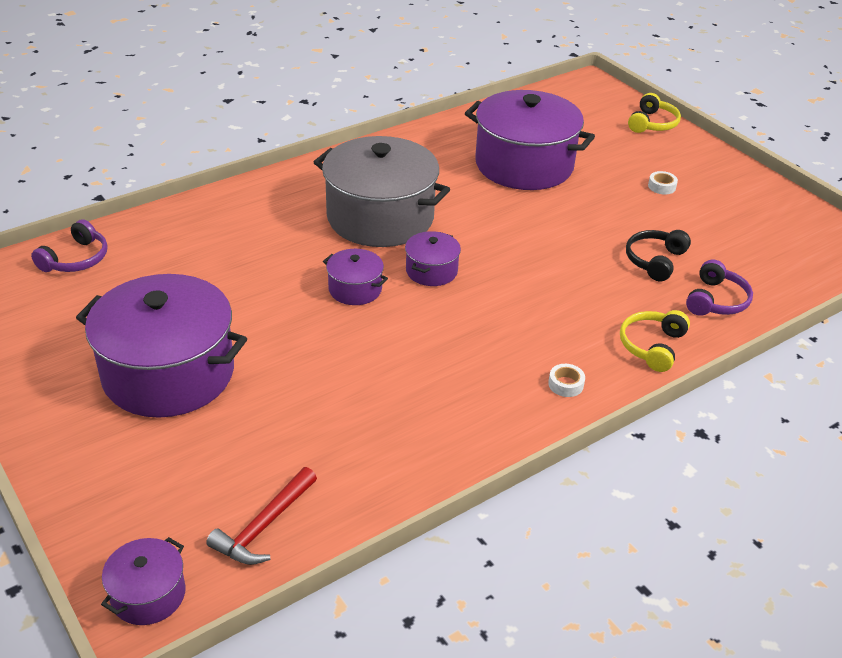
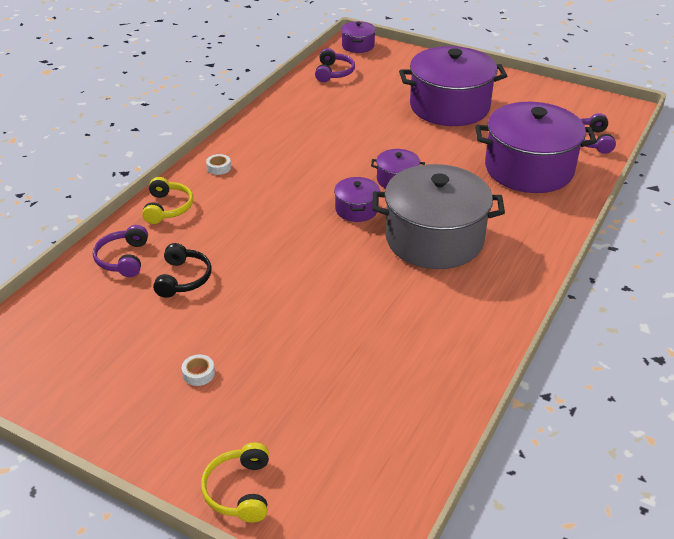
camera: 155 degrees right, 0 degrees up
red hammer [206,467,317,565] -> purple headphones [315,48,355,82]
purple pot [465,90,595,190] -> purple pot moved to [475,102,597,193]

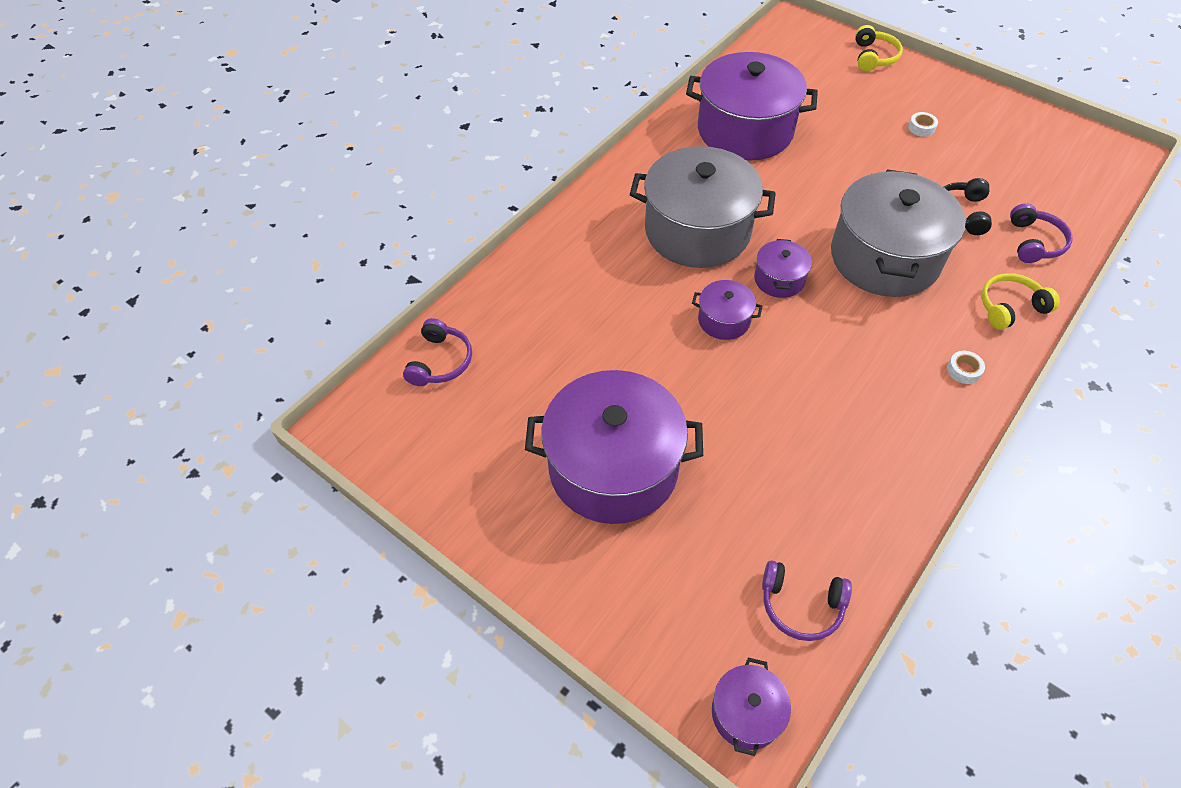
camera: 170 degrees left, 15 degrees up
yellow headphones [142,177,193,224] -> yellow headphones turned 60 degrees clockwise [981,273,1060,330]
purple headphones [315,48,355,82] -> purple headphones turned 90 degrees counterclockwise [762,560,852,641]
purple pot [475,102,597,193] -> purple pot moved to [686,52,818,161]
none -> grey pot [831,169,966,297]

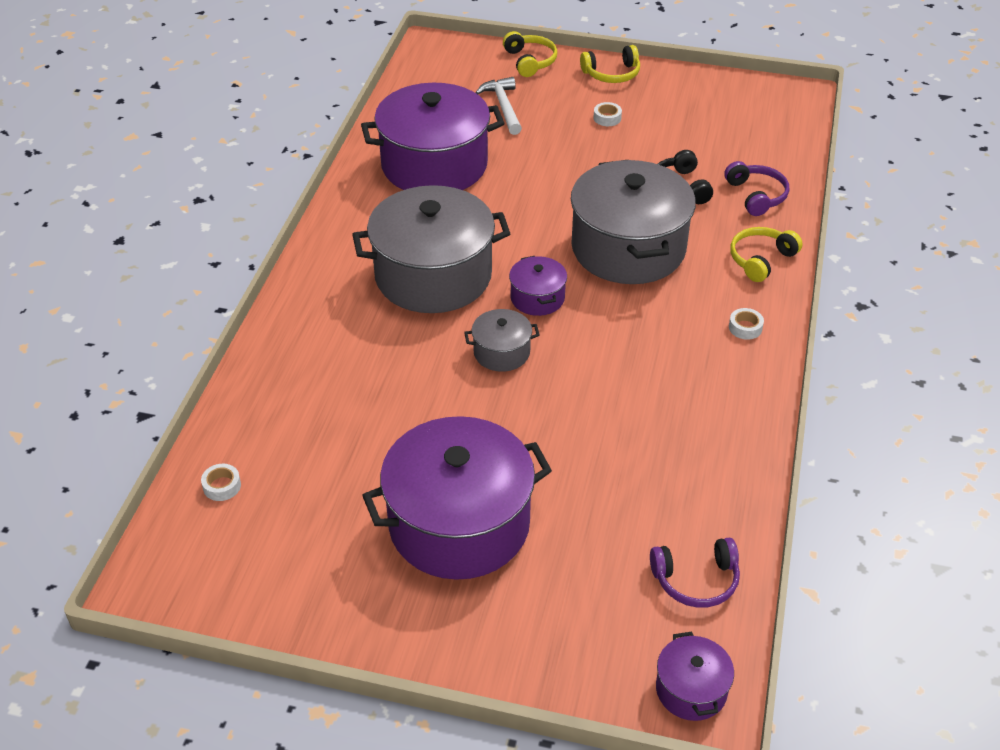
camera: 25 degrees left, 10 degrees down
purple headphones [403,318,472,386] -> white tape [201,464,241,501]
purple pot [692,280,762,340] -> grey pot [464,309,540,372]
none -> white hammer [475,77,522,135]
none -> yellow headphones [580,45,640,83]

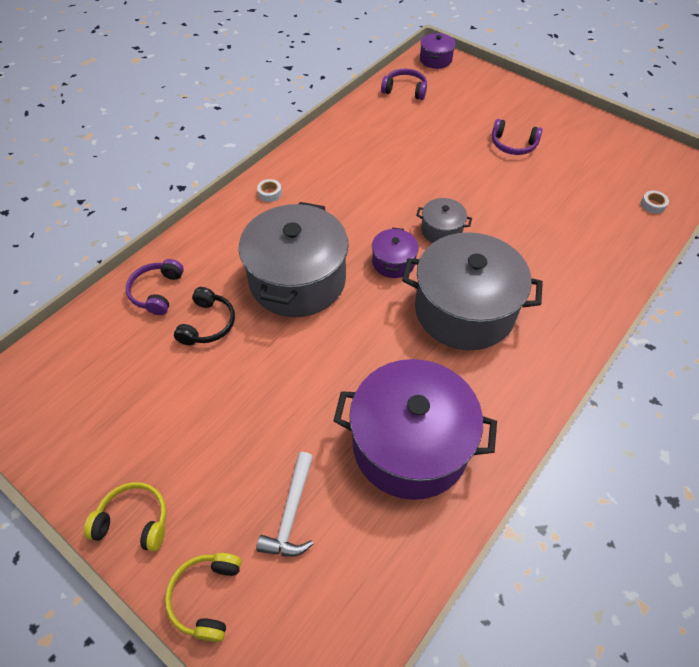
camera: 155 degrees left, 10 degrees up
purple pot [362,416,552,580] -> purple headphones [492,119,543,155]
white tape [594,102,622,126] -> none
yellow headphones [730,227,803,282] -> none

